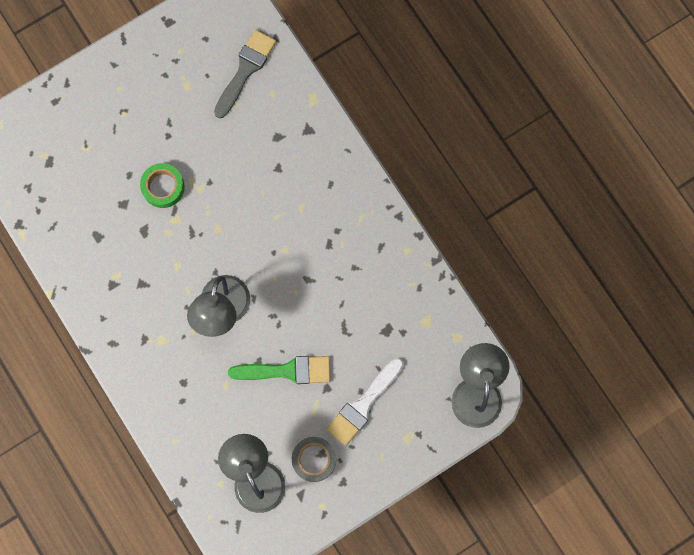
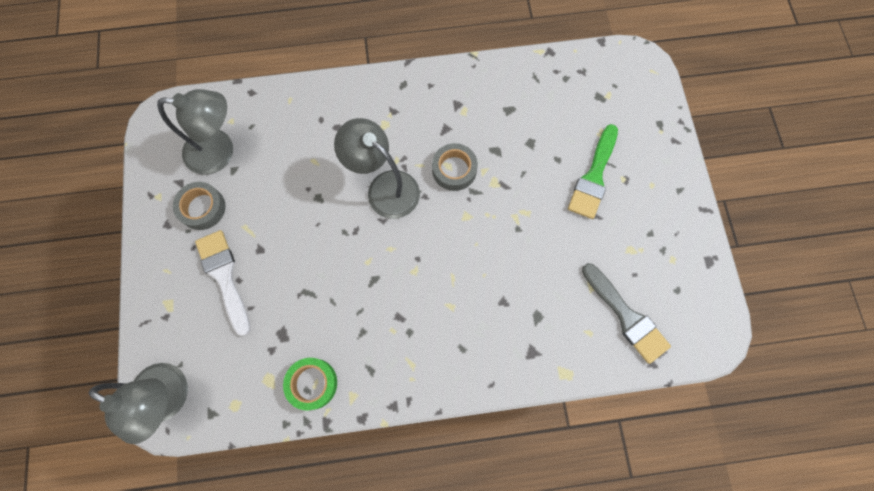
camera: 115 degrees right, 5 degrees down
green tape [140,163,185,208] -> green tape moved to [283,358,337,410]
green brush [228,356,331,384] -> green brush moved to [568,124,618,219]
none -> grey tape [432,143,478,191]

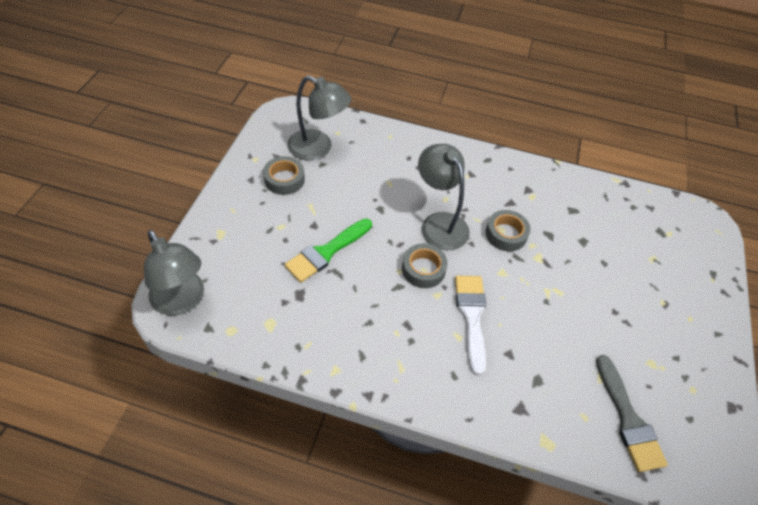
camera: 20 degrees right, 20 degrees down
white brush [195,230,250,336] -> white brush moved to [455,276,486,375]
green tape [283,358,337,410] -> none
green brush [568,124,618,219] -> green brush moved to [285,218,372,283]
none -> grey tape [402,244,448,288]

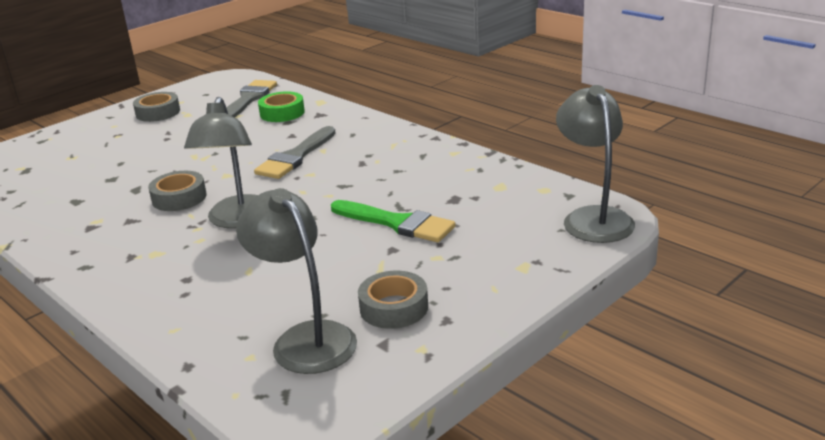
camera: 145 degrees left, 25 degrees down
green brush [285,218,372,283] -> green brush turned 45 degrees clockwise [331,200,456,242]
grey tape [402,244,448,288] -> grey tape moved to [133,92,180,122]
white brush [455,276,486,375] -> grey brush [254,126,336,179]
none -> green tape [258,91,305,122]

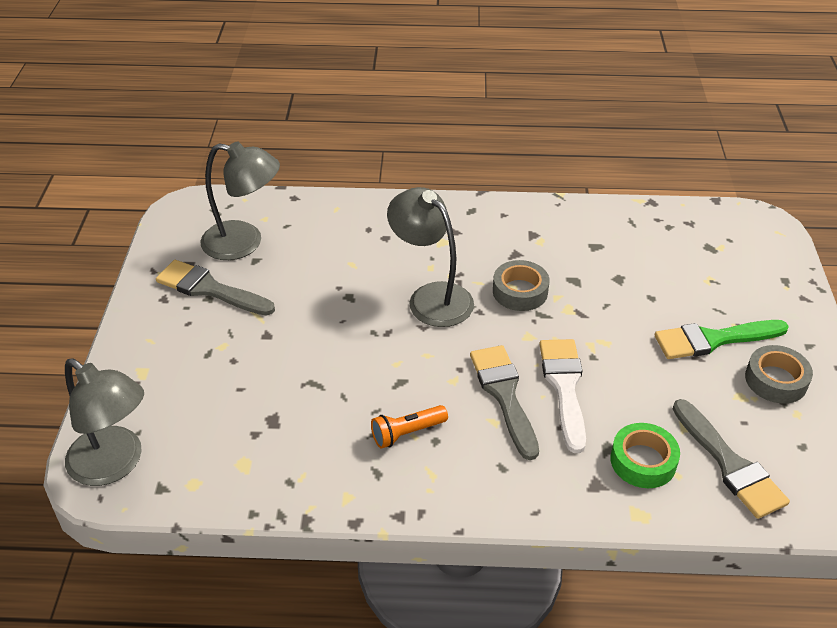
camera: 135 degrees right, 15 degrees up
green brush [331,200,456,242] -> green brush moved to [655,320,789,359]
grey tape [358,271,428,329] -> grey brush [156,260,275,315]
none -> orange flashlight [371,405,448,449]
none -> white brush [540,339,586,453]

